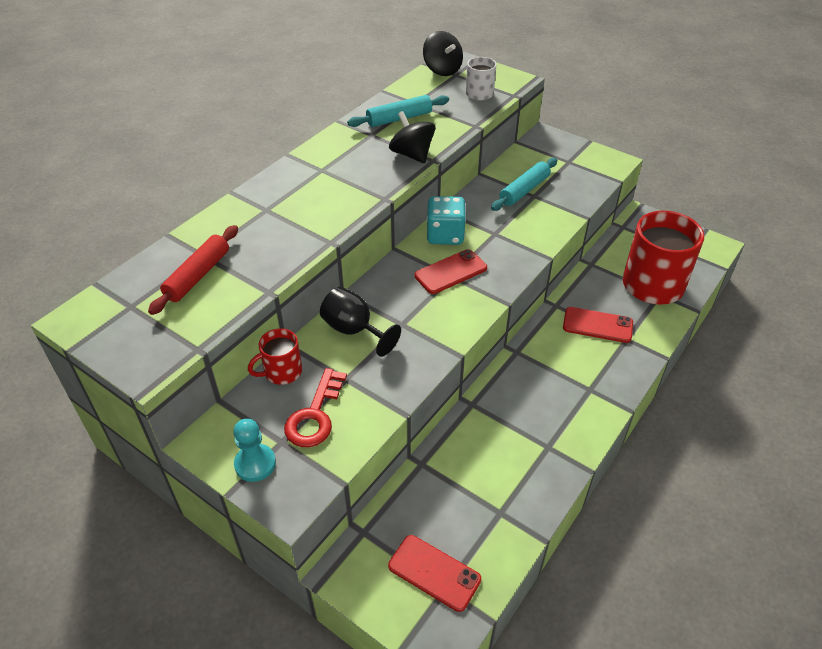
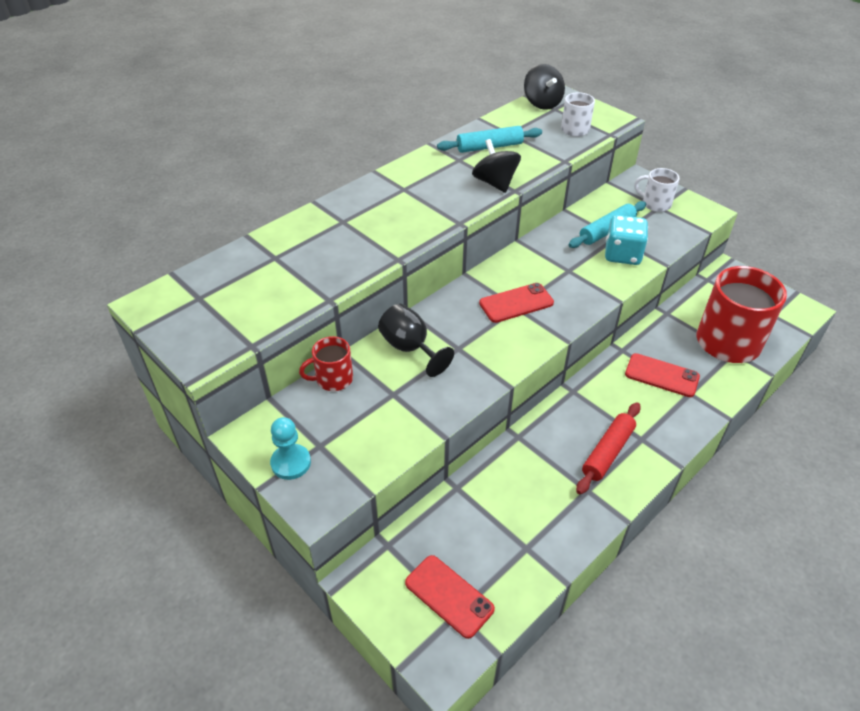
camera: 10 degrees right, 0 degrees up
red rolling pin [148,225,238,315] -> red rolling pin moved to [576,402,641,495]
red key [284,368,347,447] -> none
turquoise dice [427,196,466,245] -> turquoise dice moved to [605,215,648,265]
none -> white mug [634,168,680,212]

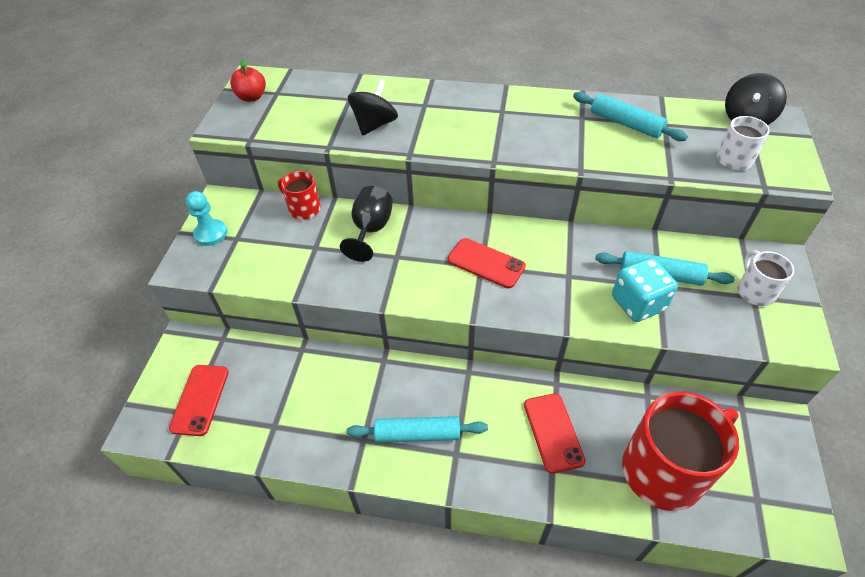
camera: 55 degrees right, 5 degrees up
black spinning top [472,139,521,193] -> black spinning top moved to [348,79,398,136]
red rolling pin [576,402,641,495] -> turquoise rolling pin [346,416,488,443]
none -> red apple [230,59,266,102]

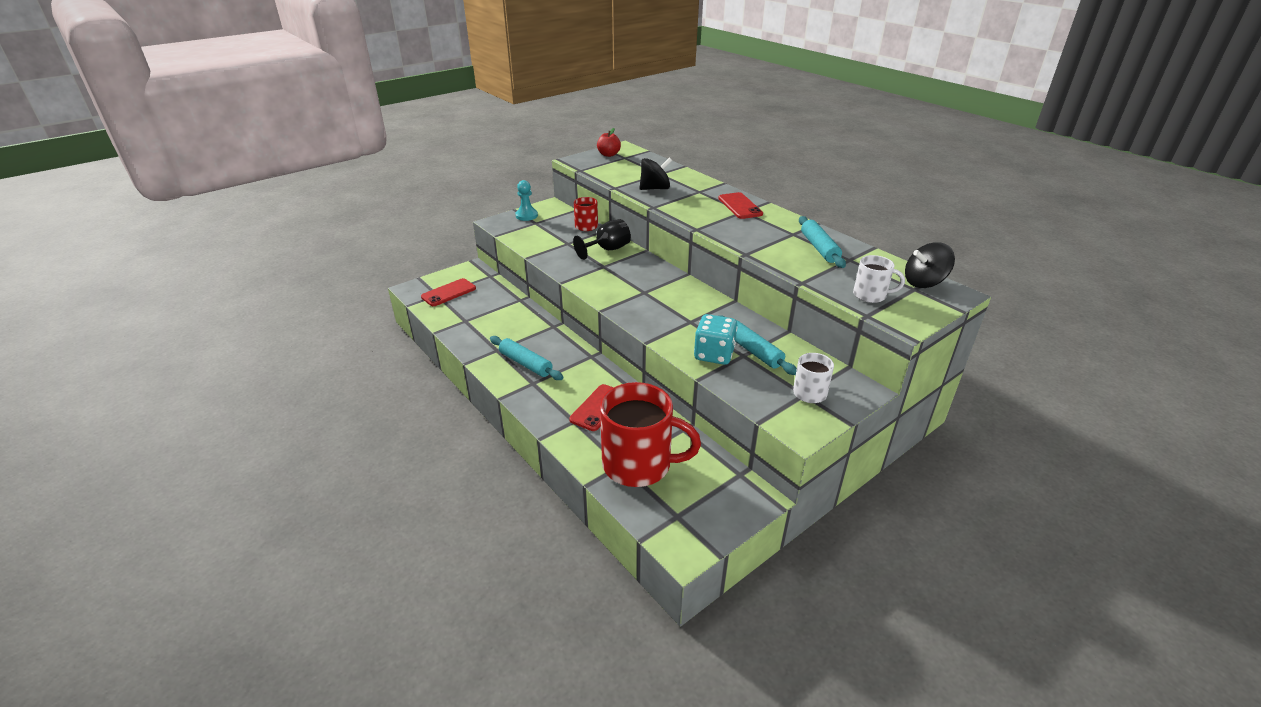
camera: 40 degrees right, 15 degrees down
red phone [447,238,526,288] -> red phone moved to [718,192,763,219]

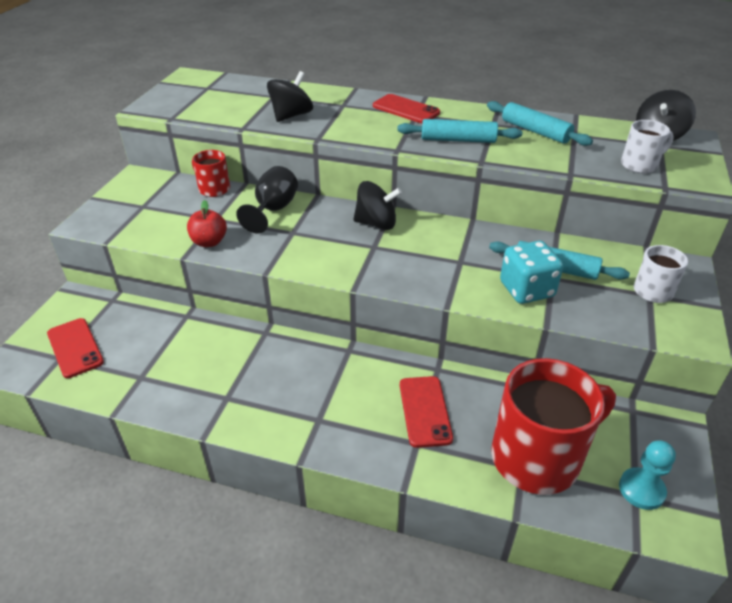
camera: 35 degrees left, 5 degrees up
red phone [421,278,476,306] -> red phone turned 45 degrees counterclockwise [47,318,104,378]
turquoise rolling pin [490,336,563,380] -> turquoise rolling pin moved to [397,119,522,143]
turquoise pawn [515,180,538,221] -> turquoise pawn moved to [619,441,676,510]
red apple [597,128,621,157] -> red apple moved to [187,200,227,247]
none -> black spinning top [353,181,402,230]

